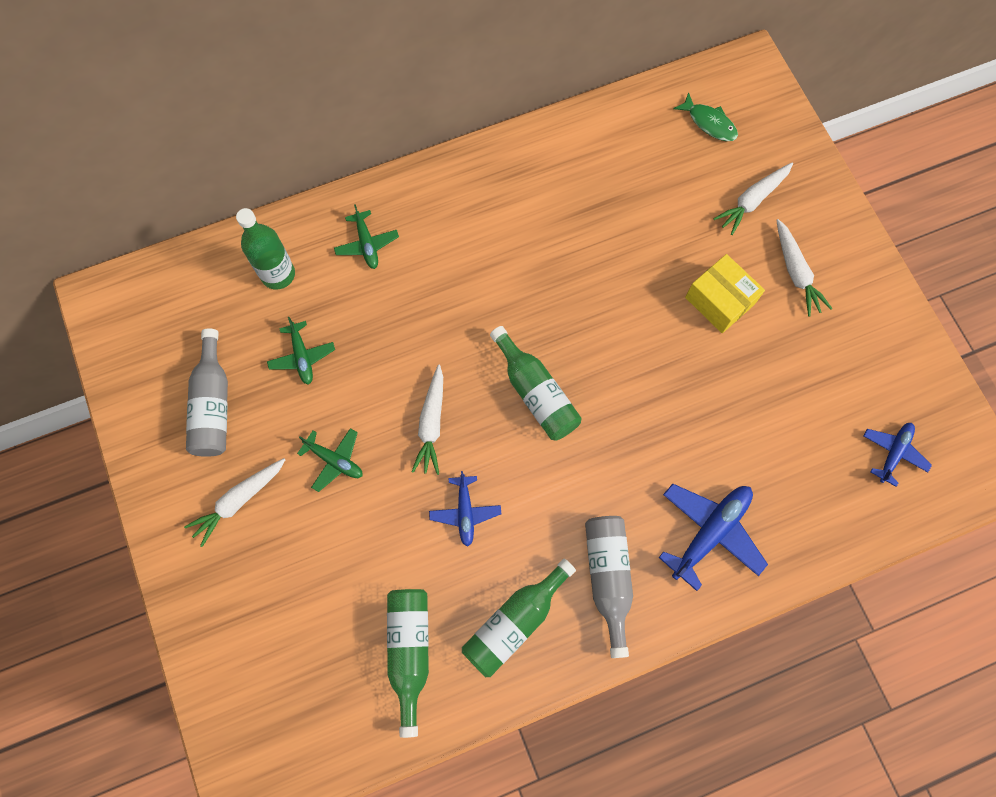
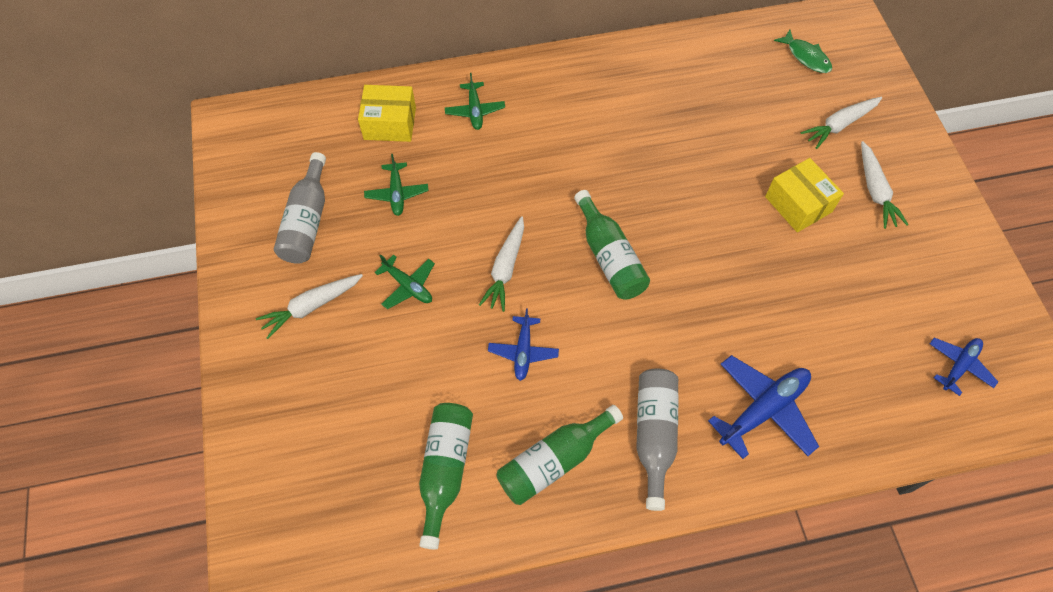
camera: 10 degrees right, 10 degrees down
green bottle [236,208,295,290] -> yellow box [358,85,416,142]

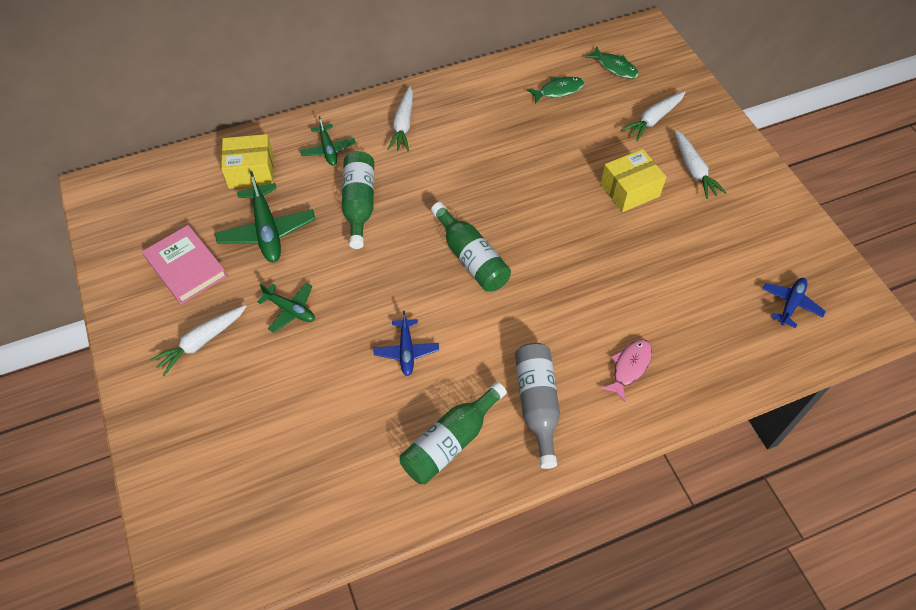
camera: 10 degrees left, 5 degrees down
grey bottle [274,152,326,264] -> pink book [142,225,227,304]
green plane [364,154,429,216] -> green plane [215,171,316,262], size x1.66
green bottle [419,403,473,550] -> green bottle moved to [342,151,374,249]
white carrot [479,216,524,312] -> white carrot moved to [387,86,413,151]
blue plane [708,355,819,459] -> pink fish [601,339,652,402]
yellow box [765,158,844,232] -> yellow box turned 75 degrees counterclockwise [600,149,666,212]
none -> green fish [527,77,585,104]

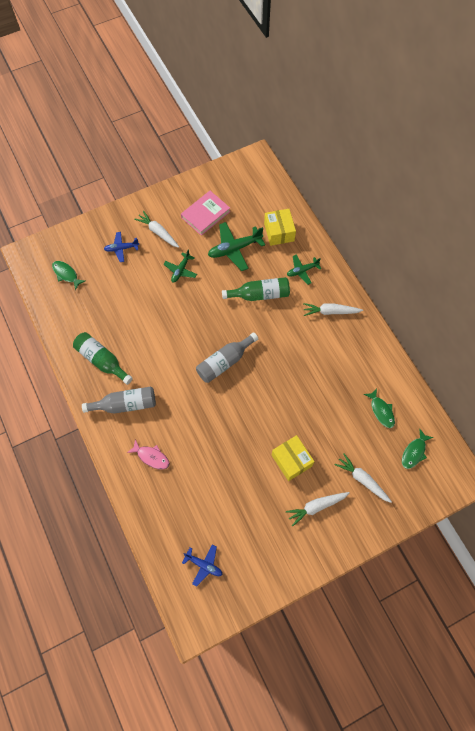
camera: 85 degrees right, 10 degrees up
blue plane [374,311,439,376] -> blue plane moved to [104,232,139,262]
green bottle [431,202,511,292] -> grey bottle [196,332,258,383]
none -> green fish [52,261,86,291]

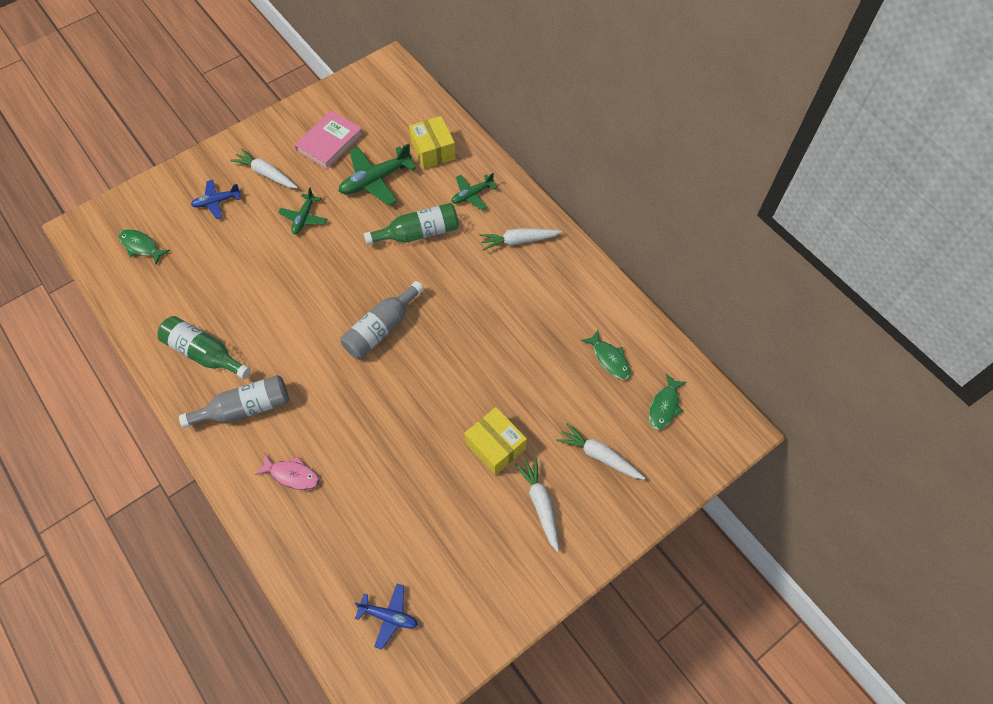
camera: 10 degrees left, 5 degrees down
white carrot [286,492,349,526] -> white carrot turned 105 degrees clockwise [515,457,559,552]

